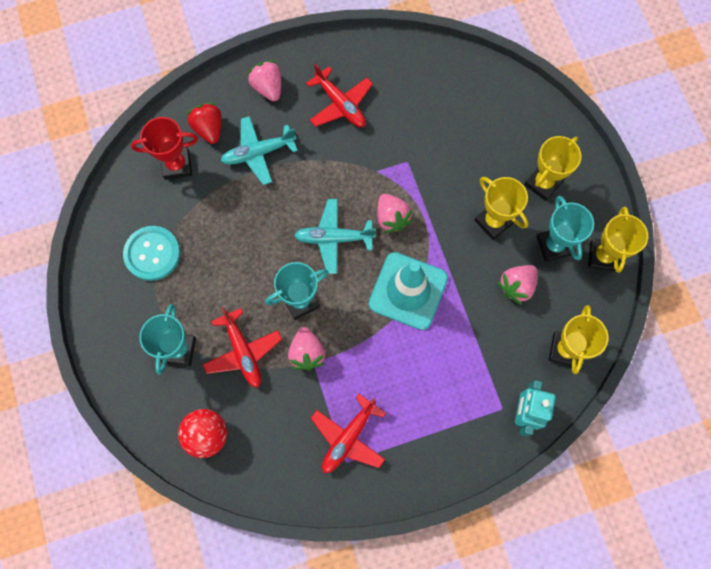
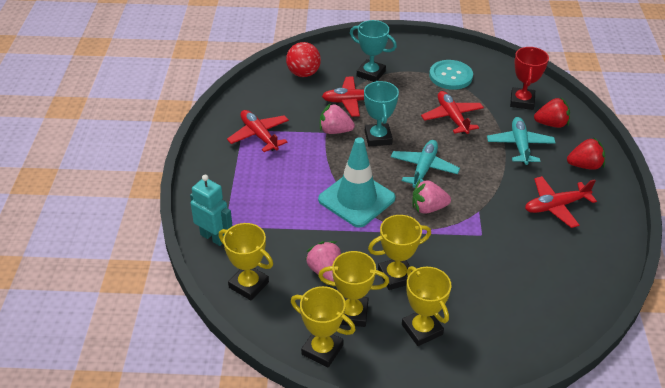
camera: 110 degrees right, 30 degrees down
pink strawberry [248,60,281,101] -> red strawberry [567,137,605,170]
turquoise trophy [536,196,594,262] -> yellow trophy [318,251,389,327]
none -> red plane [421,91,484,134]

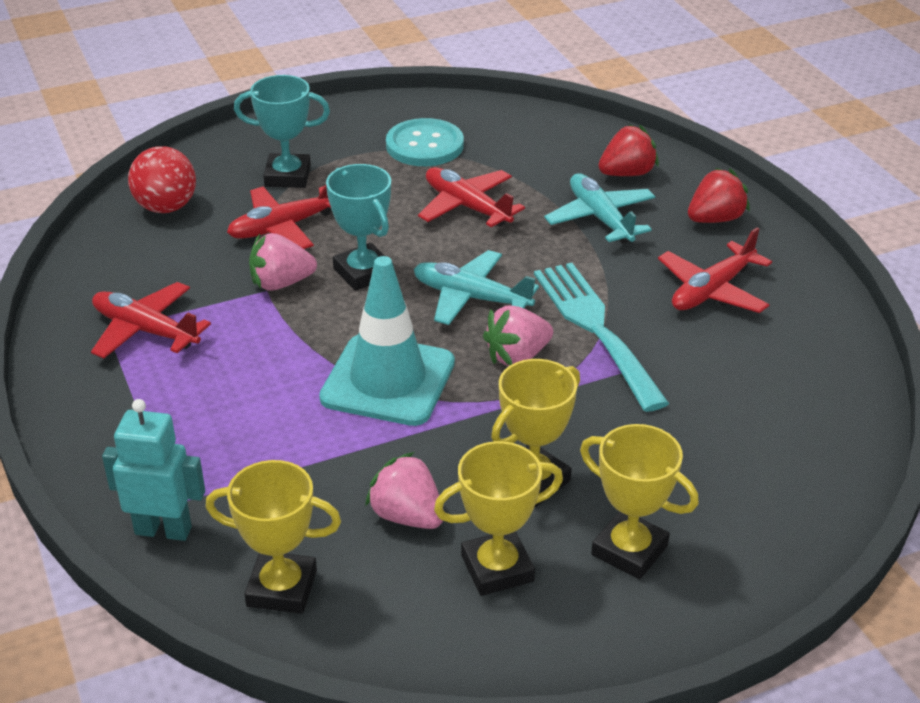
camera: 25 degrees left, 5 degrees down
yellow trophy [291,286,356,368] -> none
turquoise plane [391,140,460,188] -> turquoise plane turned 60 degrees counterclockwise [414,250,539,325]
red trophy [510,47,549,110] -> none
none -> turquoise fork [534,263,669,412]

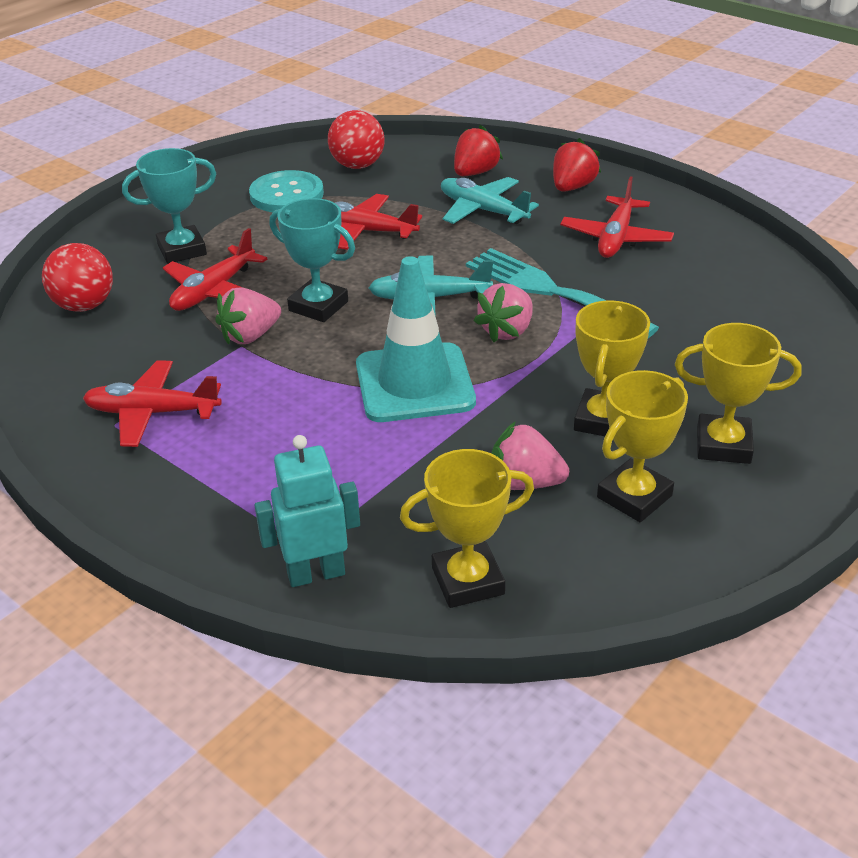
camera: 25 degrees left, 0 degrees up
none -> red ball [328,110,385,169]

